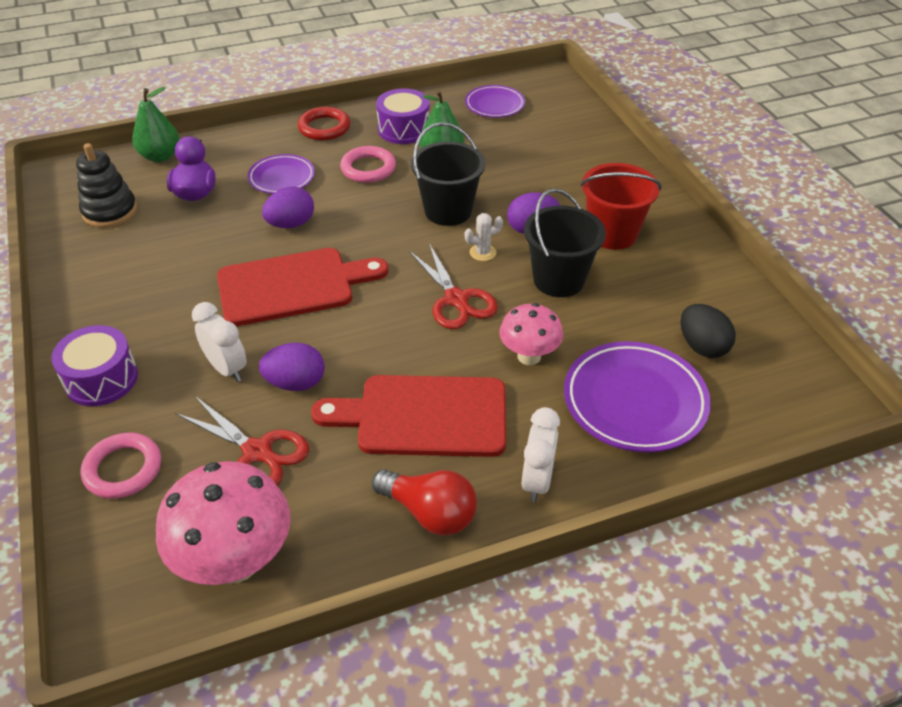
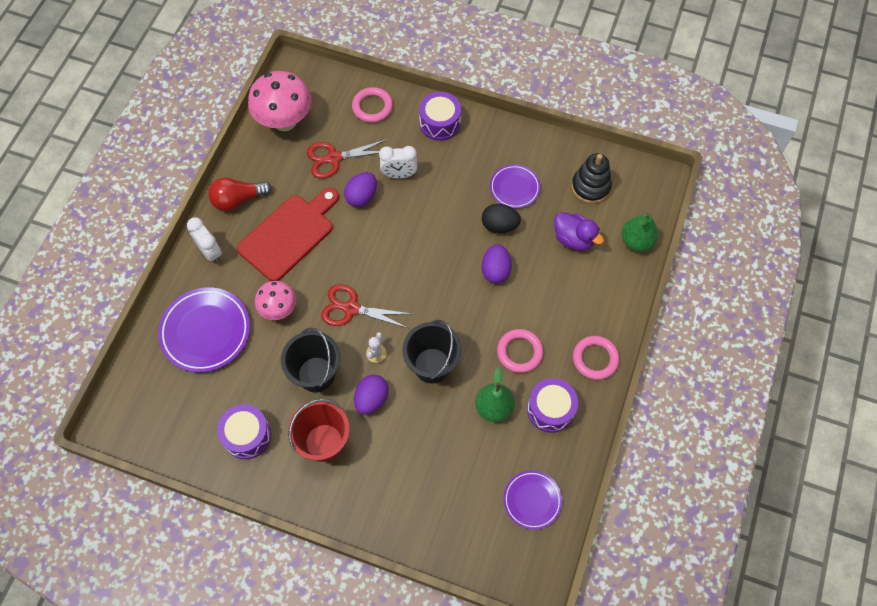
camera: 130 degrees right, 20 degrees up
red cutting board [217,248,388,326] -> none
purple plate [248,154,315,194] -> purple plate moved to [490,164,541,209]
red ring [298,107,350,141] -> pink ring [573,336,620,380]
black egg [680,304,736,358] -> black egg moved to [482,204,521,233]
none -> purple drum [217,404,271,459]

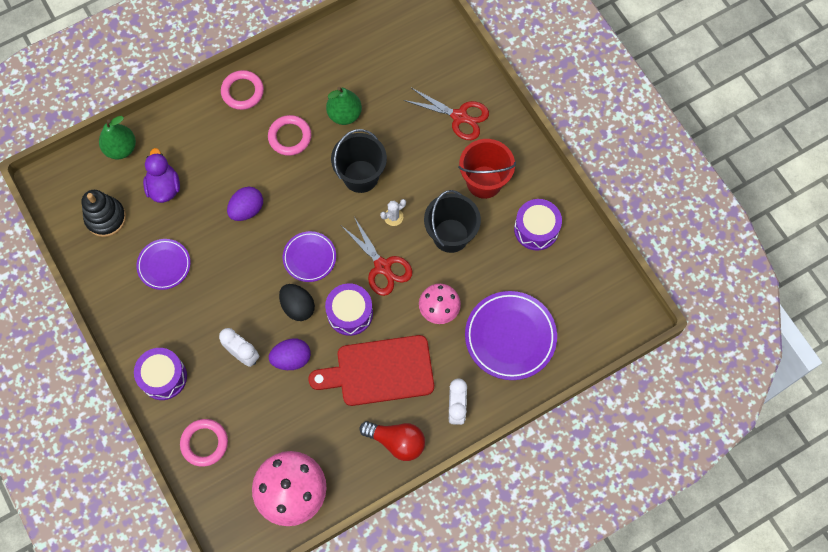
camera: 140 degrees left, 5 degrees up
red scissors [307,139,387,179] -> red scissors moved to [404,87,489,140]
purple egg [354,375,389,414] -> none
black egg [482,204,521,233] -> black egg moved to [279,284,315,321]
purple plate [503,471,562,530] -> purple plate moved to [283,231,336,282]
purple drum [527,378,578,433] -> purple drum moved to [325,283,373,336]

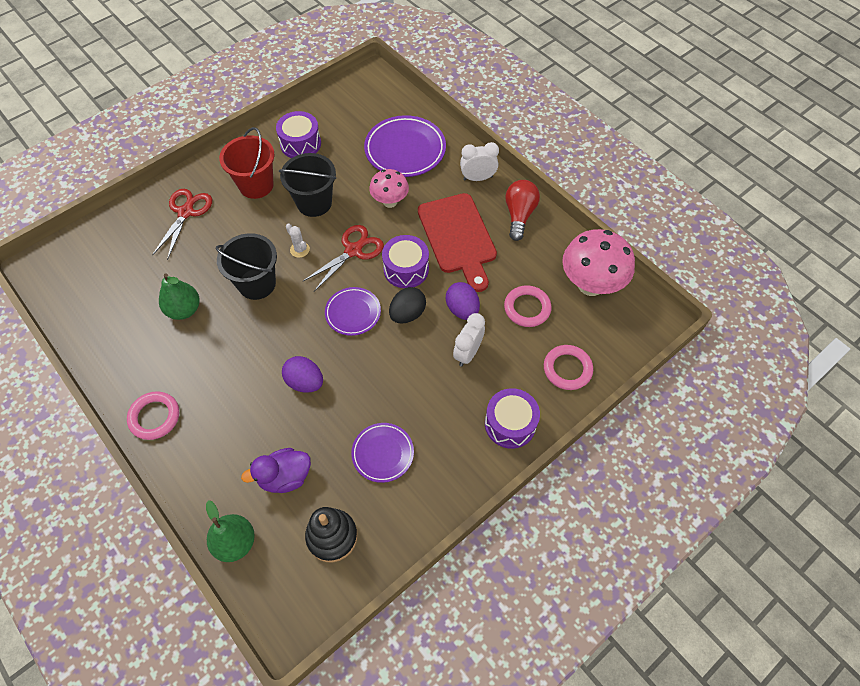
camera: 100 degrees left, 10 degrees down
pink ring [268,115,311,156] -> pink ring moved to [504,285,552,327]

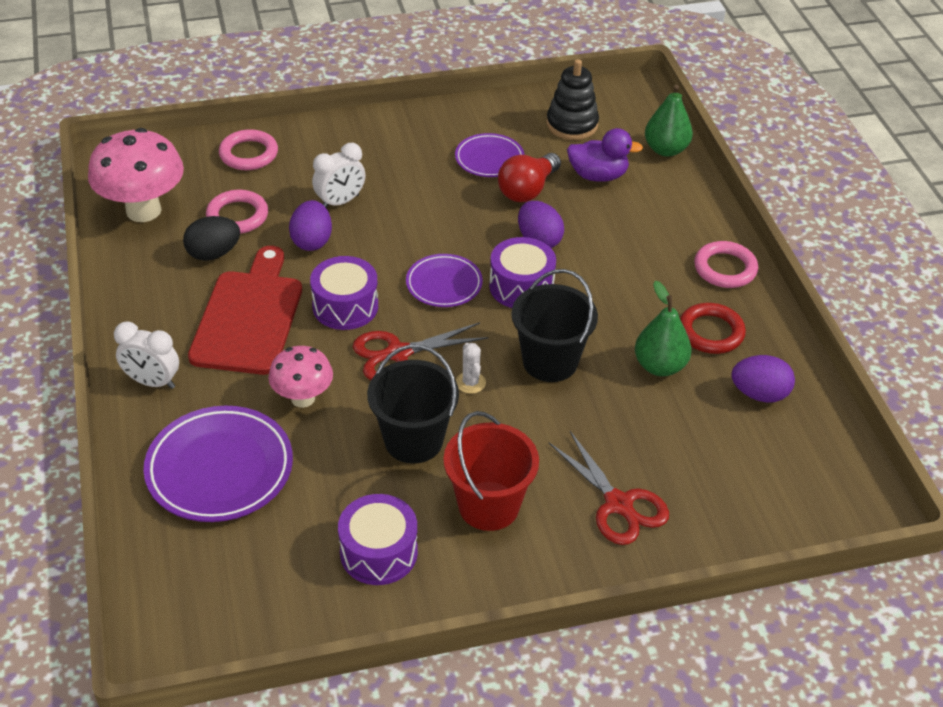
camera: 155 degrees left, 15 degrees down
red scissors [152,189,212,260] -> red scissors turned 75 degrees counterclockwise [549,431,669,545]
black egg [389,287,426,324] -> black egg moved to [183,216,240,261]
purple drum [485,388,540,449] -> purple drum moved to [489,237,556,308]
red light bulb [505,180,540,241] -> red light bulb moved to [498,153,561,202]
none -> red ring [680,303,746,354]
none -> purple egg [731,355,795,403]

